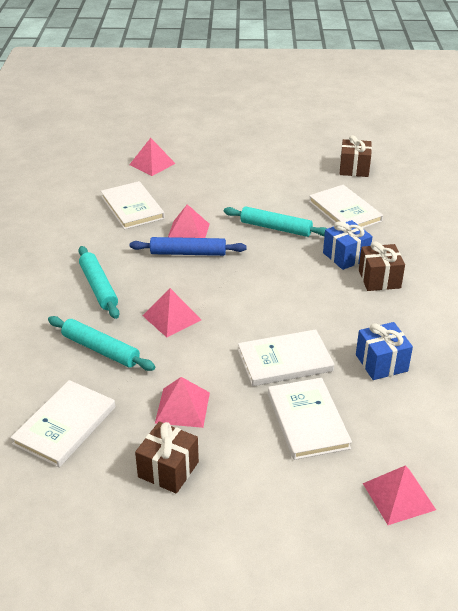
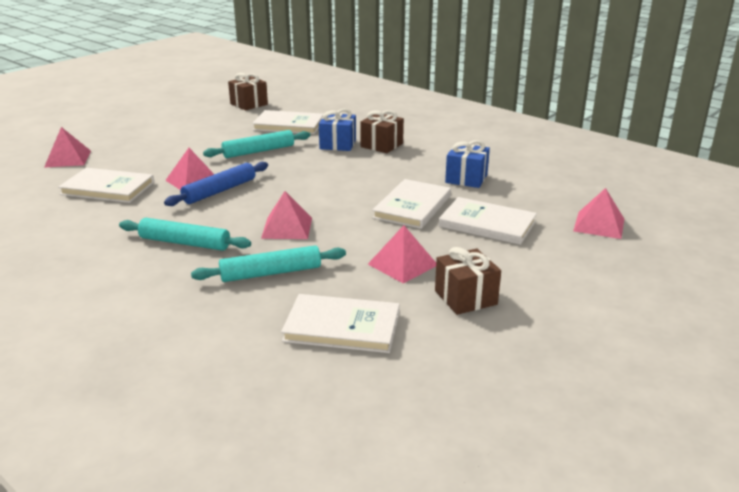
camera: 50 degrees left, 10 degrees down
white book [10,380,115,468] -> white book turned 60 degrees counterclockwise [281,294,400,353]

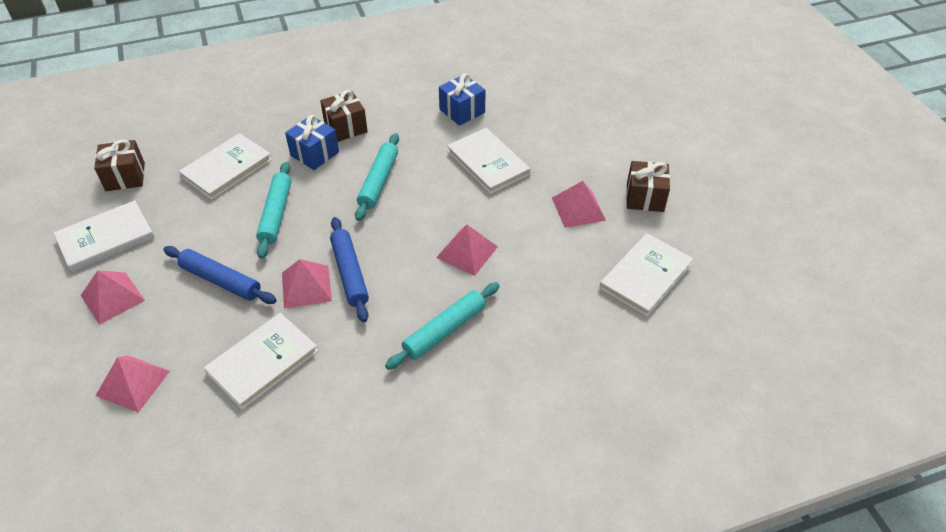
camera: 60 degrees left, 20 degrees up
turquoise rolling pin [191,245,346,282] -> turquoise rolling pin moved to [355,133,399,221]
white book [439,197,537,245] -> white book moved to [53,200,155,272]
pink pyramid [573,188,624,239] -> pink pyramid moved to [81,271,145,325]
none -> blue rolling pin [163,246,276,304]

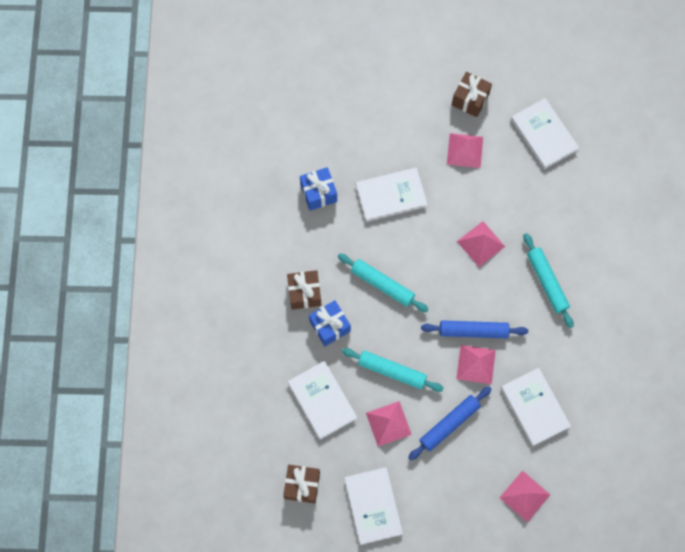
camera: 70 degrees left, 25 degrees up
pink pyramid [81,271,145,325] -> pink pyramid moved to [366,401,412,447]

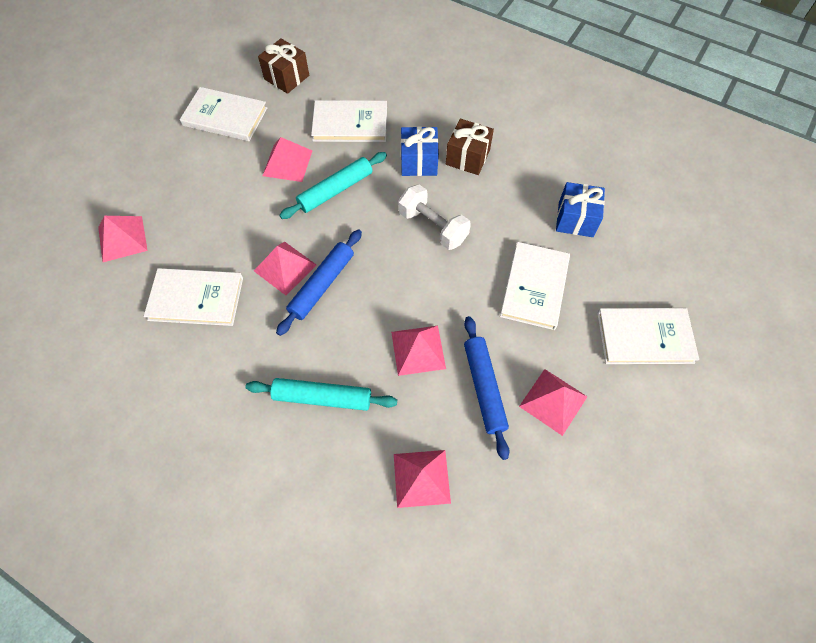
camera: 120 degrees right, 10 degrees down
turquoise rolling pin [338,254,429,312] -> white dumbbell [398,184,471,250]
blue rolling pin [408,387,492,460] -> blue rolling pin moved to [464,316,509,460]
brown gift [451,72,492,117] -> none
white book [511,98,579,169] -> white book moved to [597,308,699,364]
none -> pink pyramid [394,450,451,508]

